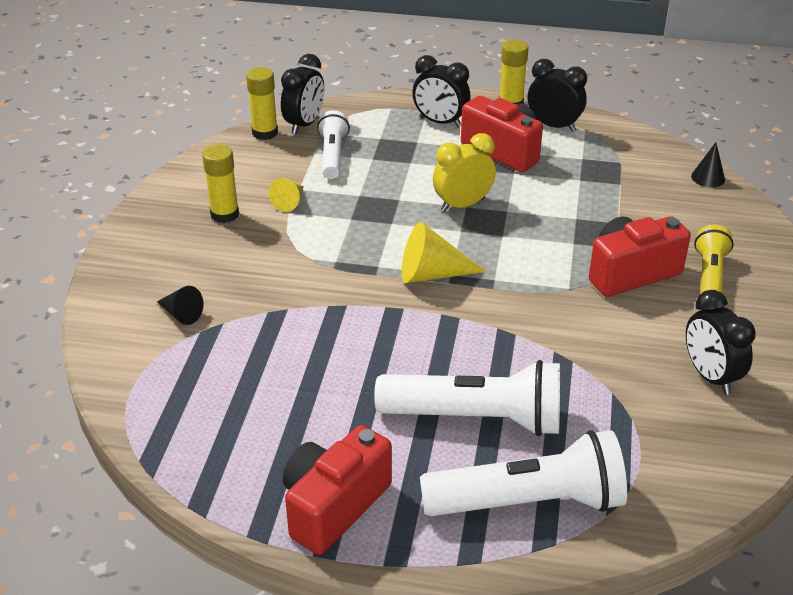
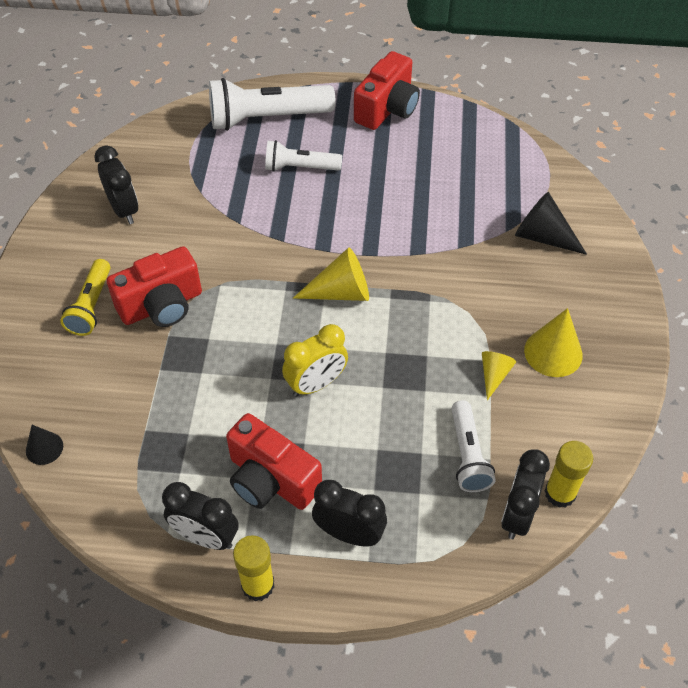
camera: 175 degrees right, 15 degrees up
black cone [157,286,204,325] -> black cone [515,192,587,255], size x1.67
yellow glue stick [202,144,239,223] -> yellow cone [524,308,583,377]
white flashlight [374,360,560,436] -> white flashlight [265,140,342,172], size x0.59

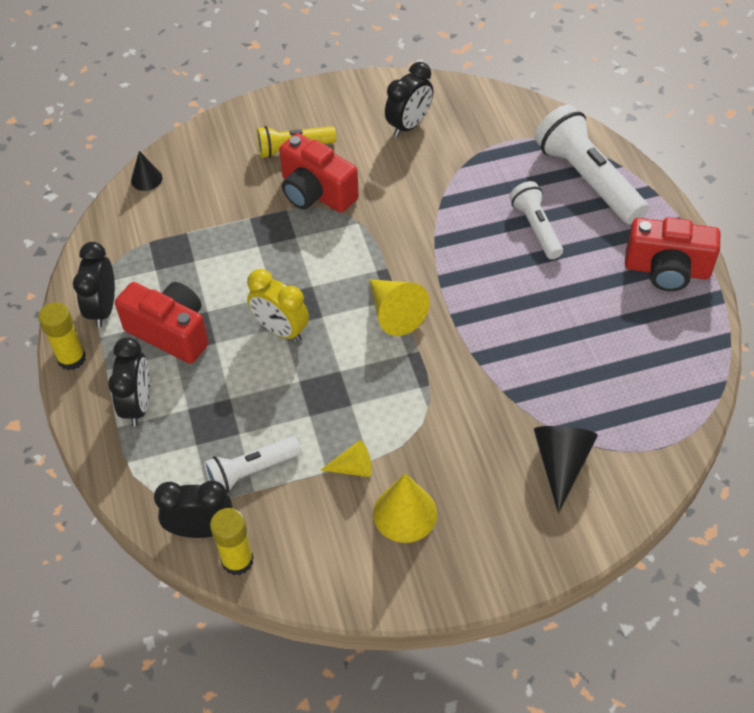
camera: 70 degrees right, 0 degrees up
red camera [226,413,322,510] -> red camera turned 105 degrees clockwise [115,282,209,364]

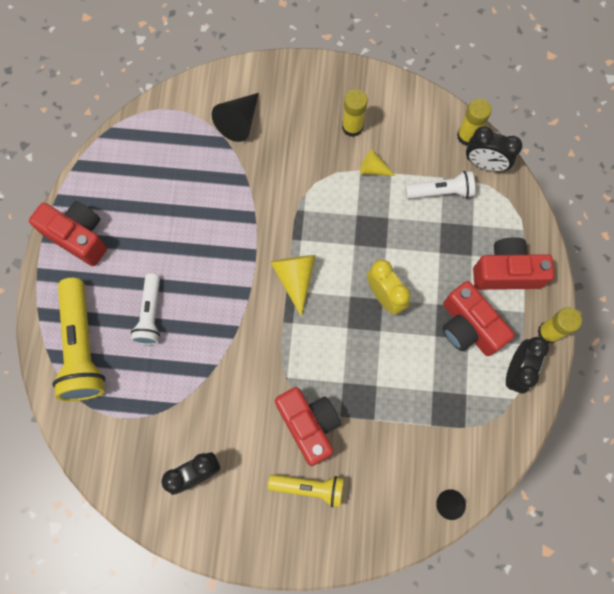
camera: 160 degrees left, 20 degrees up
black clock [108,337,150,426] -> red camera [473,237,554,290]
yellow cone [373,473,437,543] -> yellow glue stick [342,89,368,137]
white flashlight [534,104,648,224] -> yellow flashlight [53,278,105,401]

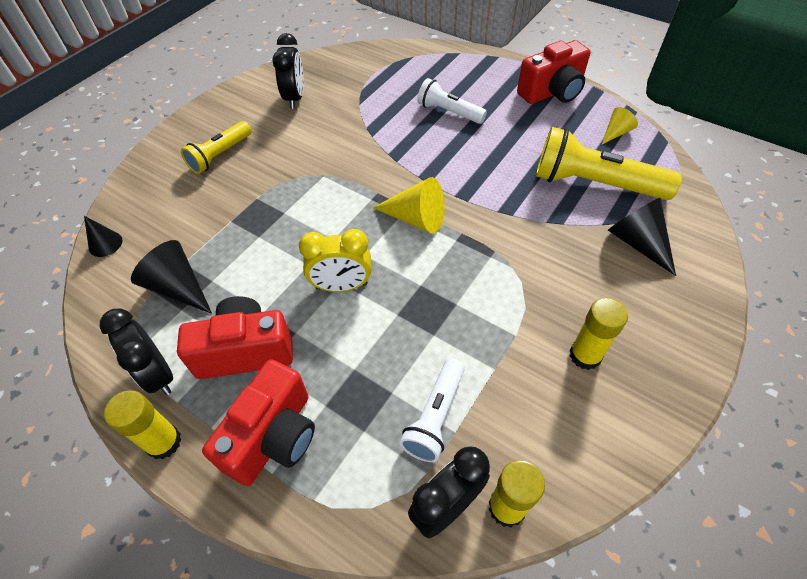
camera: 120 degrees right, 20 degrees down
yellow flashlight [53,278,105,401] -> yellow flashlight moved to [536,127,682,200]
red camera [275,387,341,466] -> none
yellow cone [360,150,395,176] -> yellow cone moved to [602,107,638,144]
none -> black cone [131,240,212,314]

